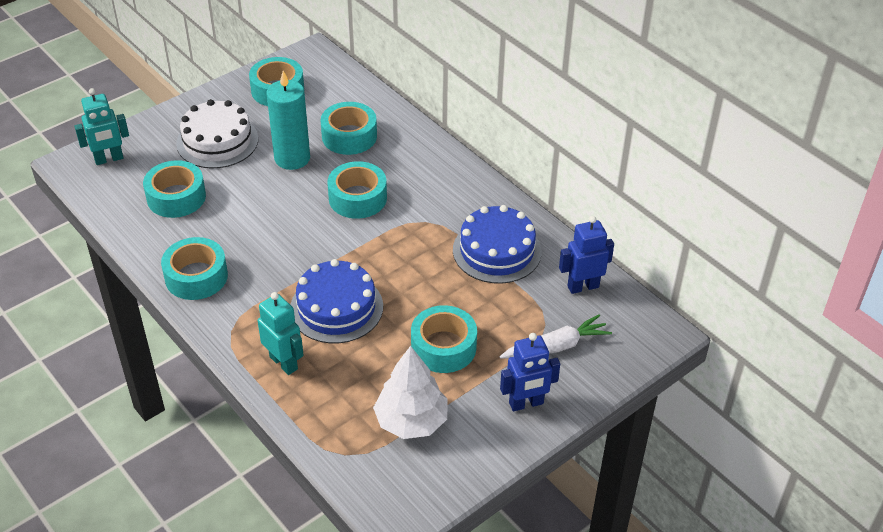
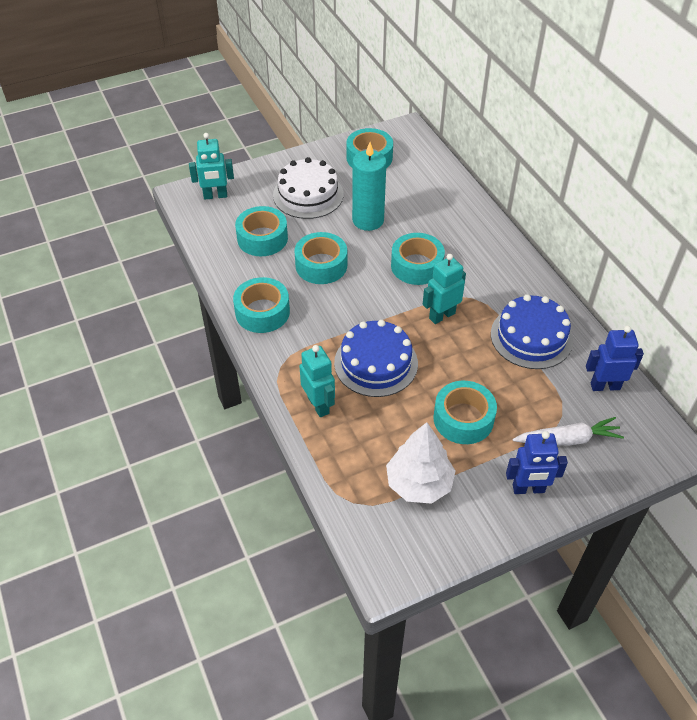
camera: 15 degrees right, 5 degrees up
turquoise tape [320,102,377,155] -> turquoise tape moved to [294,232,347,284]
none -> turquoise robot [423,254,466,324]

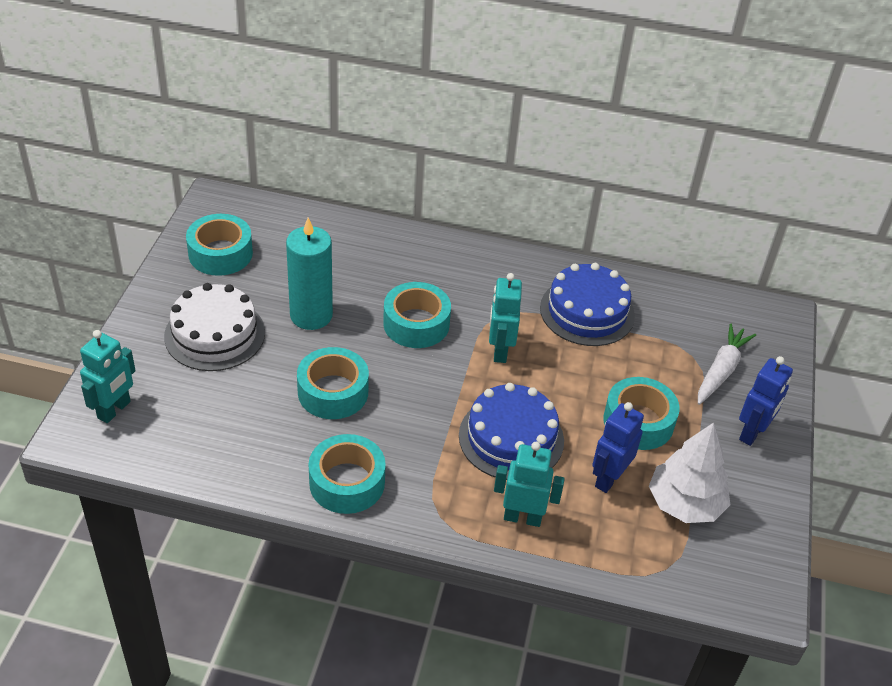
camera: 55 degrees left, 5 degrees down
turquoise tape [235,206,288,256] -> none
blue robot [586,326,644,391] -> blue robot moved to [592,402,644,493]

